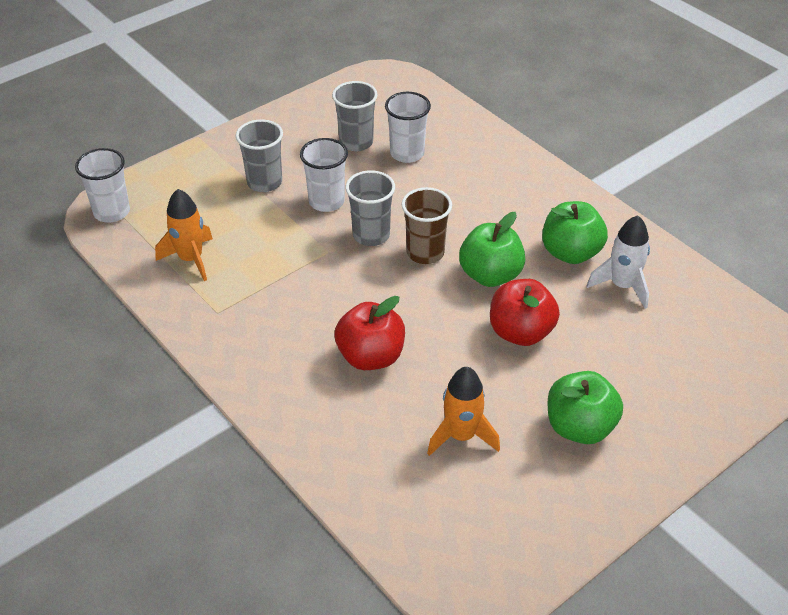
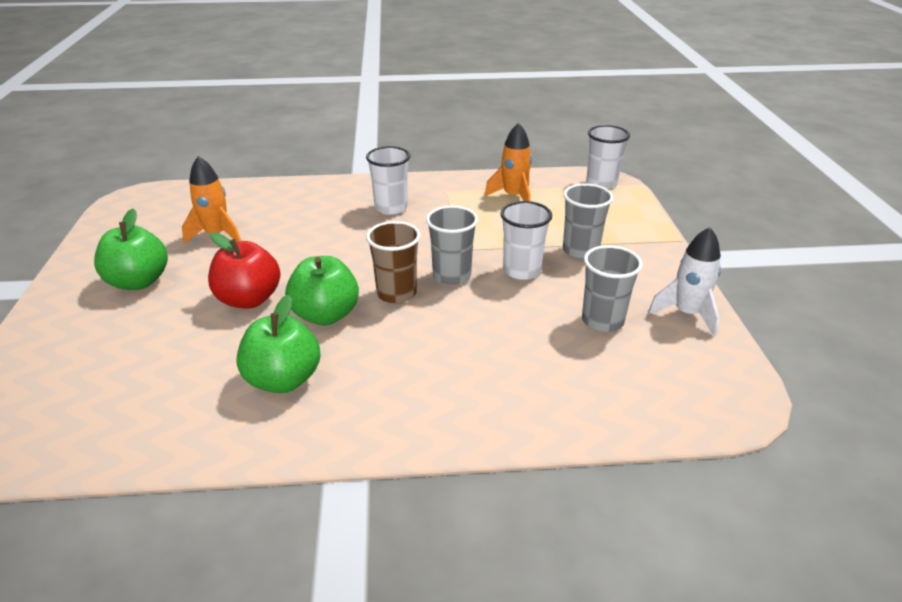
camera: 125 degrees right, 10 degrees down
red apple [335,296,405,370] -> none
white cup [385,92,431,163] -> white cup moved to [366,146,410,215]
white rocket [587,215,650,309] -> white rocket moved to [648,227,721,336]

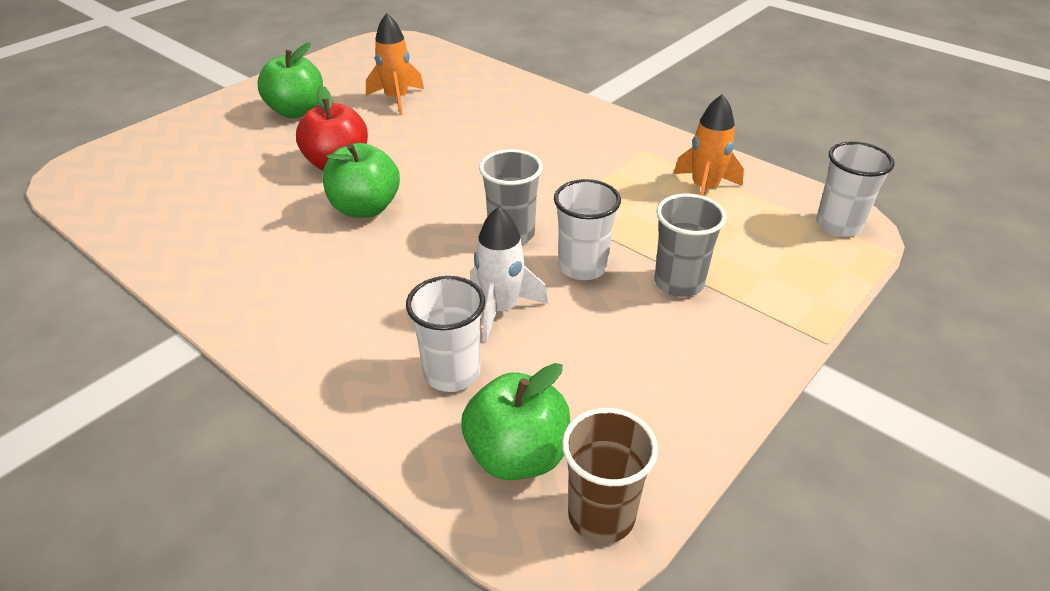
camera: 45 degrees right, 5 degrees up
green apple [236,295,321,393] -> green apple moved to [462,363,570,480]
white cup [366,146,410,215] -> white cup moved to [406,276,485,392]
brown cup [366,221,421,304] -> brown cup moved to [562,408,658,544]
grey cup [582,245,643,332] -> none
white rocket [648,227,721,336] -> white rocket moved to [470,206,548,342]

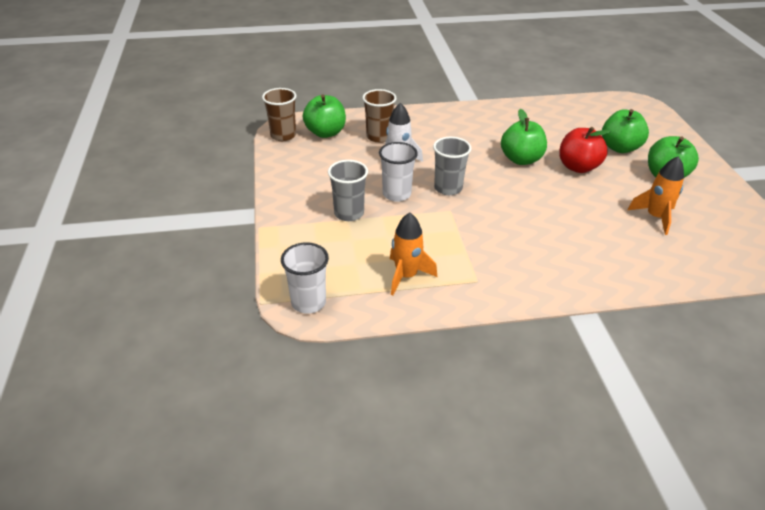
camera: 130 degrees right, 0 degrees up
white cup [406,276,485,392] -> brown cup [362,89,397,143]
none -> green apple [602,109,649,153]

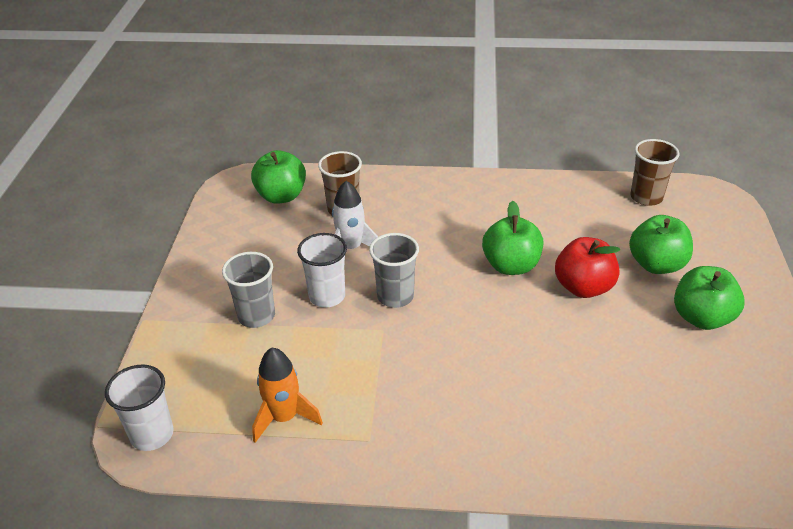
camera: 15 degrees right, 0 degrees up
brown cup [262,88,296,141] -> brown cup moved to [630,139,679,206]
orange rocket [628,156,684,235] -> none

